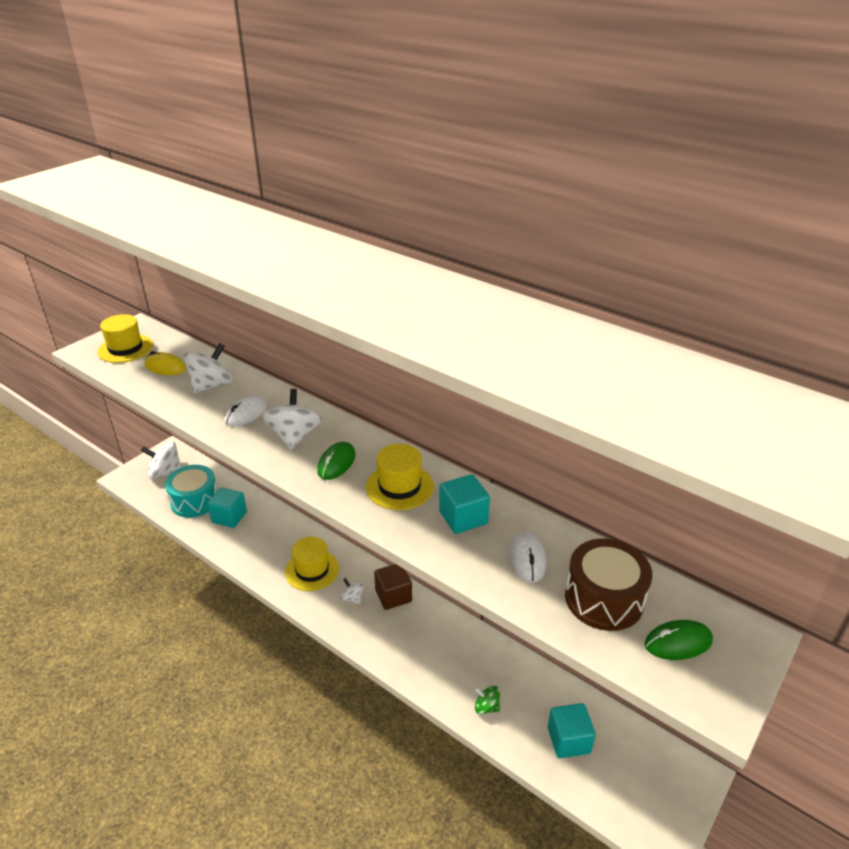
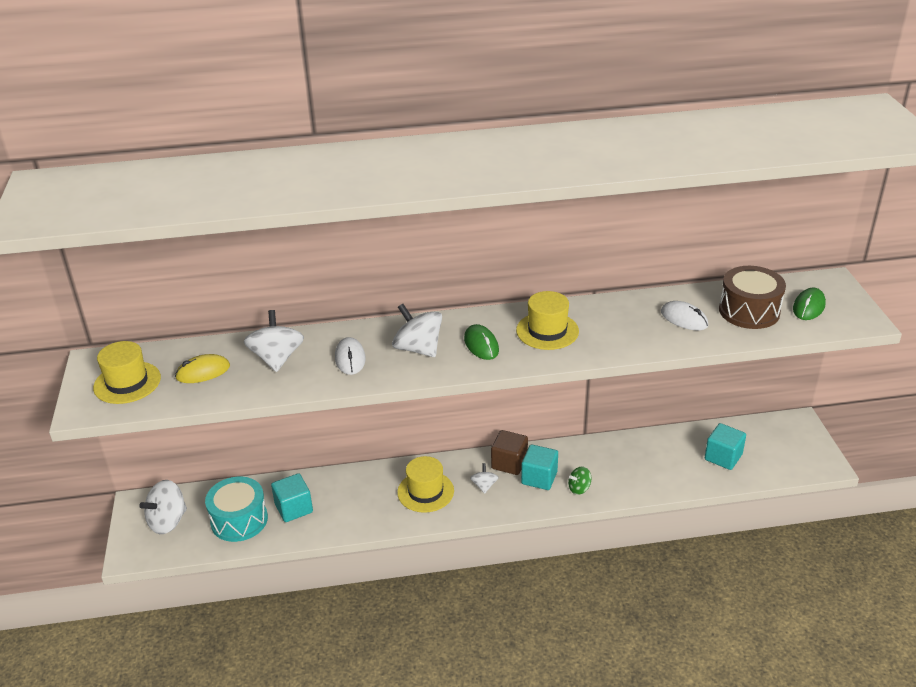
camera: 45 degrees left, 0 degrees up
white spinning top [340,578,364,604] -> white spinning top turned 90 degrees clockwise [470,463,499,494]
turquoise cube [439,474,490,534] -> turquoise cube moved to [521,444,558,490]
green spinning top [475,686,500,714] -> green spinning top moved to [568,466,592,495]

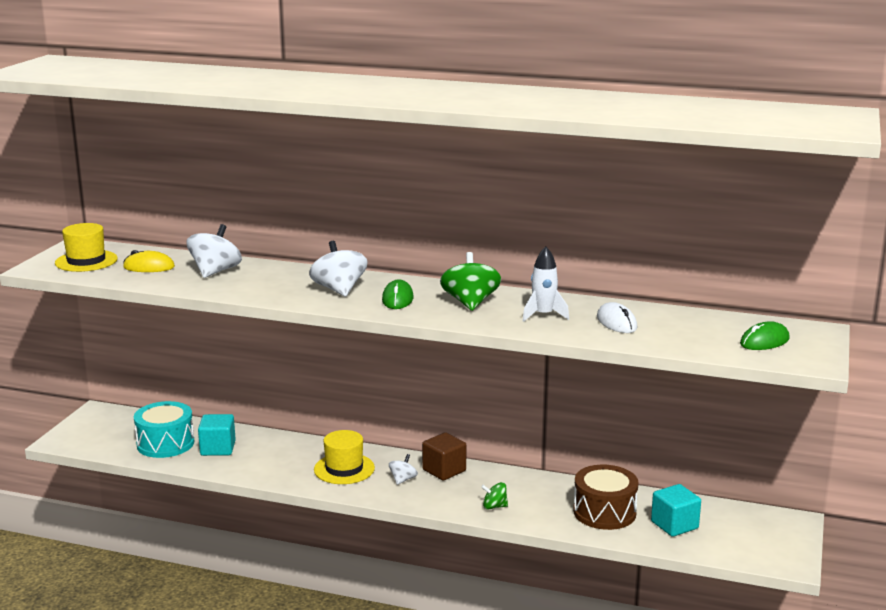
camera: 25 degrees right, 15 degrees down
white spinning top [139,480,187,534] -> none
white mouse [335,337,366,375] -> none
yellow hat [516,291,579,350] -> green spinning top [440,252,501,311]
turquoise cube [521,444,558,490] -> none
brown drum [719,266,786,329] -> brown drum moved to [573,465,639,530]
none -> white rocket [522,247,569,322]

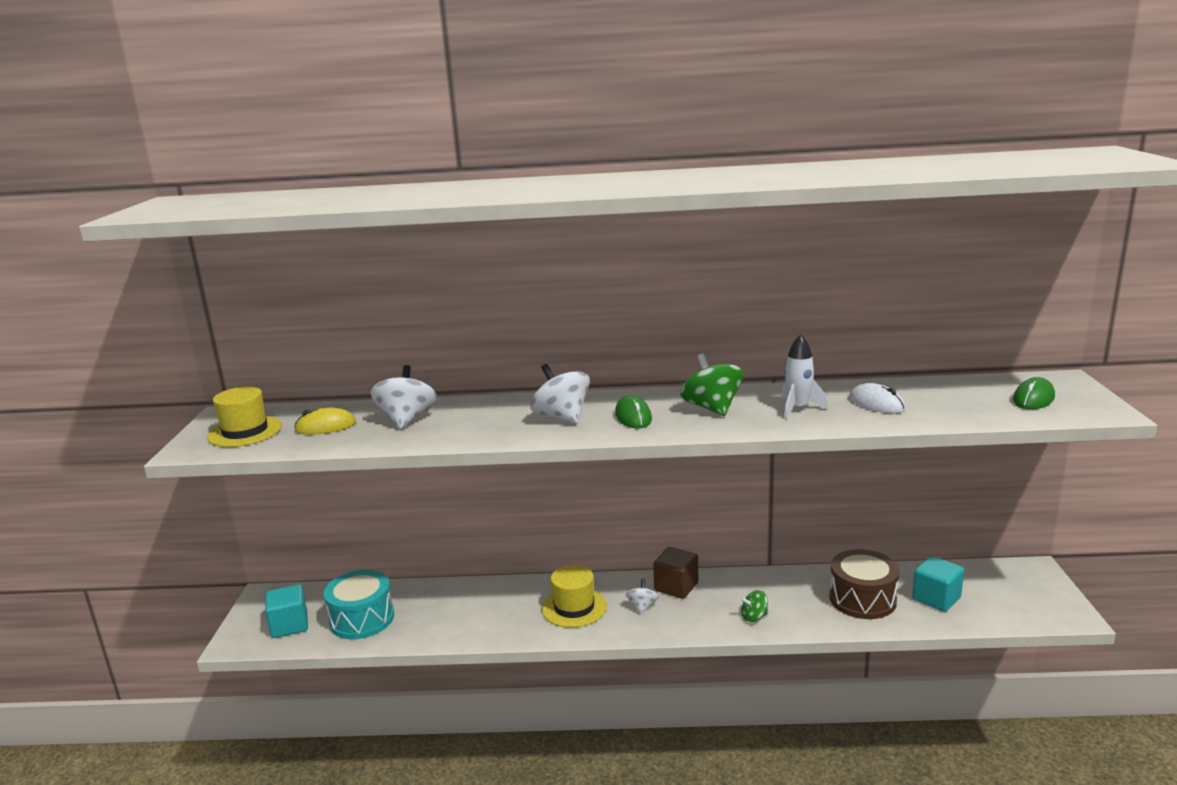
camera: 15 degrees left, 0 degrees up
turquoise cube [198,414,236,456] -> turquoise cube moved to [265,584,308,638]

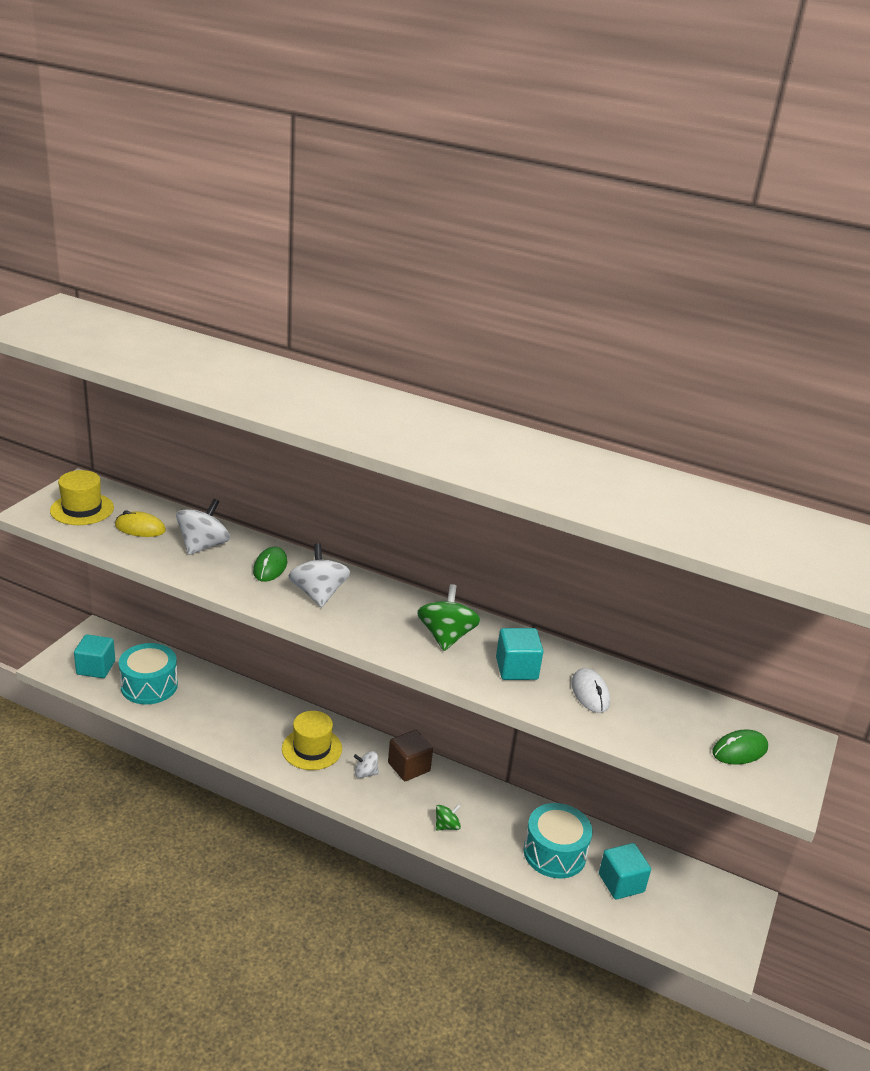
camera: 20 degrees right, 10 degrees up
green mouse [615,395,652,428] -> green mouse moved to [253,547,287,582]
white spinning top [626,579,659,614] -> white spinning top turned 120 degrees counterclockwise [354,751,379,778]
green spinning top [741,590,768,623] -> green spinning top turned 135 degrees clockwise [436,804,461,831]
white rocket [781,334,828,419] -> turquoise cube [496,628,543,680]
brown drum [829,549,899,619] -> turquoise drum [523,803,593,879]

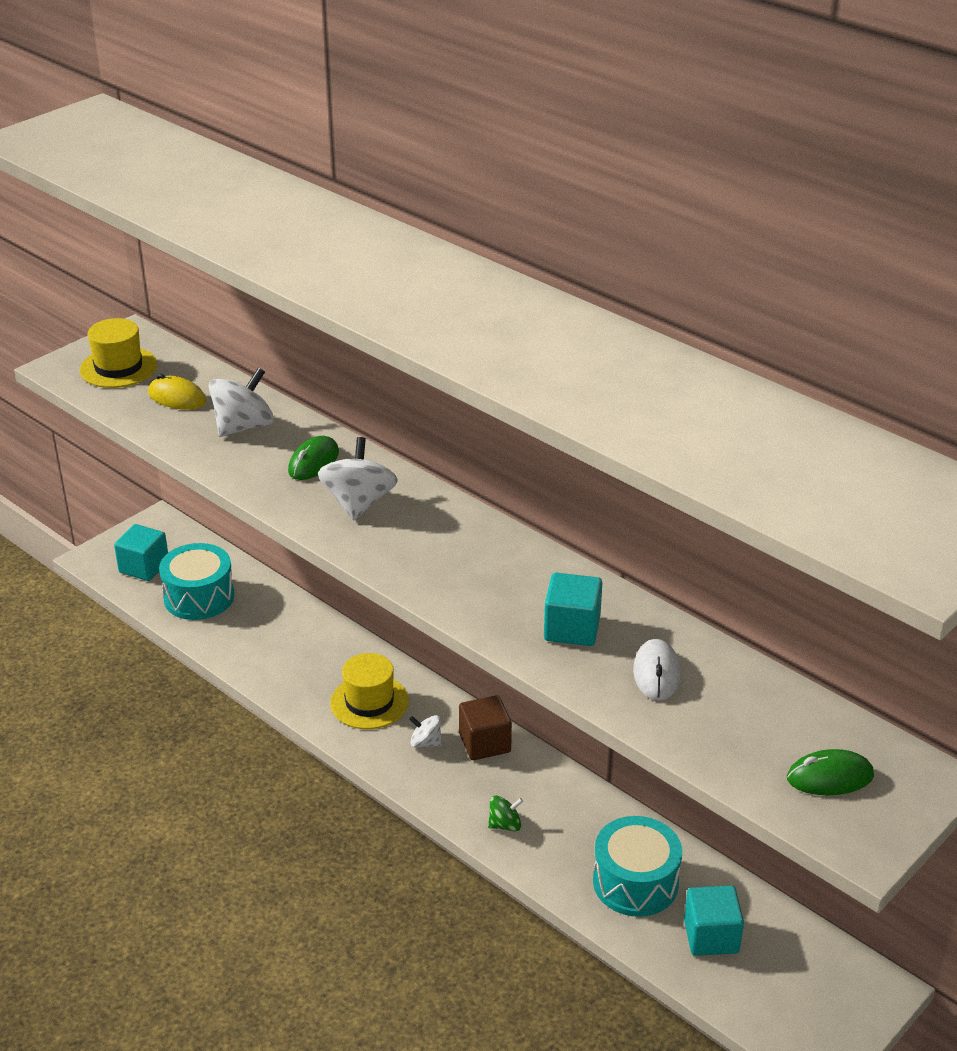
camera: 20 degrees right, 5 degrees up
green spinning top [417,584,481,651] -> none

